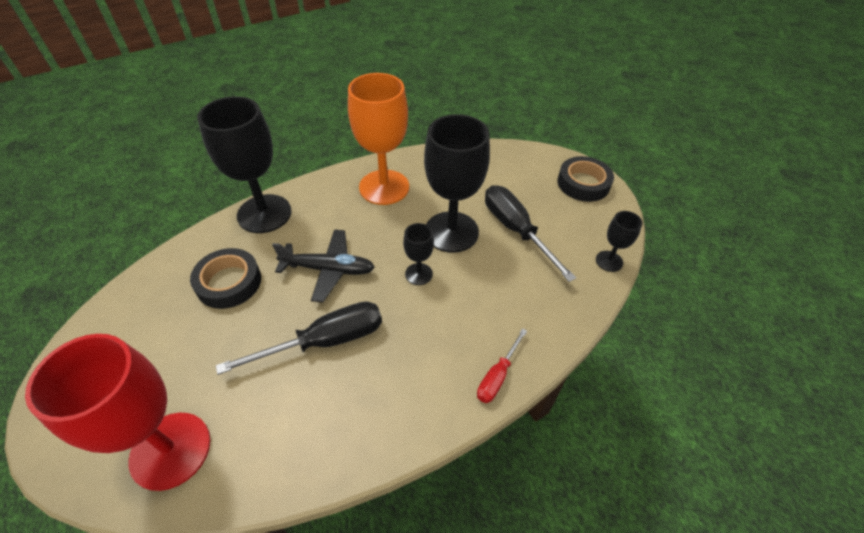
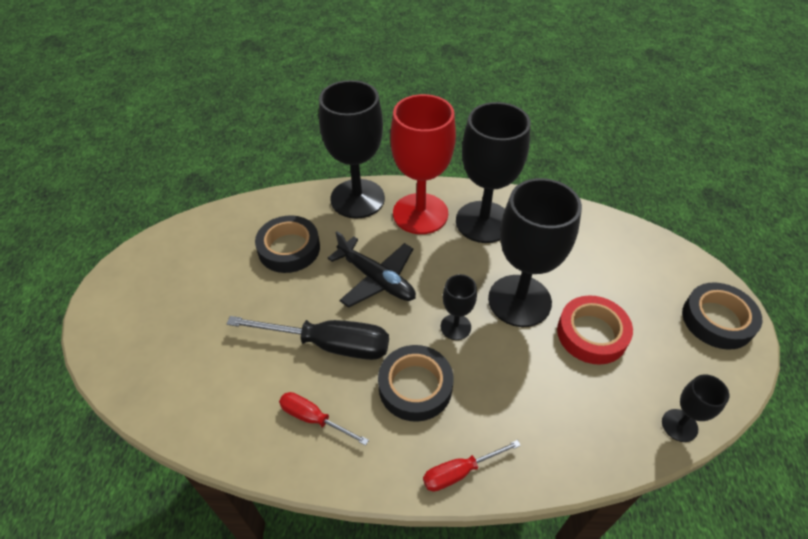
camera: 35 degrees right, 0 degrees up
red goblet [25,334,210,491] -> red goblet moved to [390,94,456,234]
orange goblet [348,73,409,205] -> black goblet [456,102,531,243]
black screwdriver [485,185,576,282] -> red tape [557,295,633,364]
none -> red screwdriver [279,392,369,446]
none -> black tape [378,345,453,422]

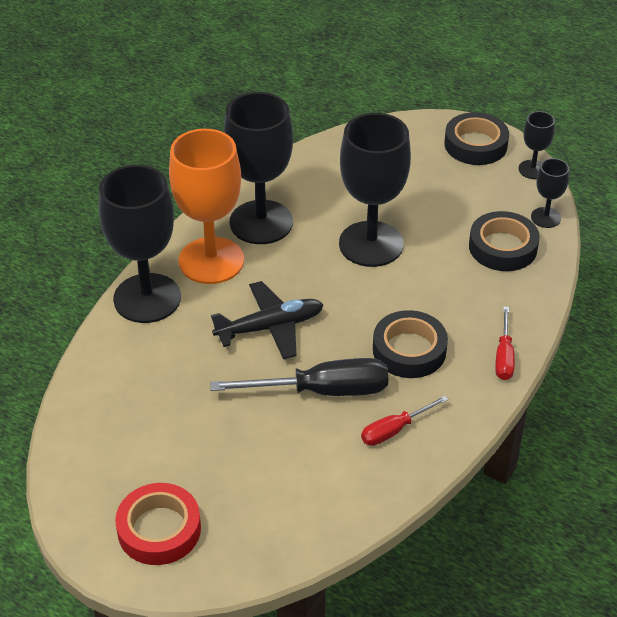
camera: 60 degrees left, 5 degrees down
black screwdriver [227,316,389,360] -> black screwdriver turned 45 degrees clockwise [210,358,388,396]
black tape [255,215,320,273] -> black tape moved to [469,211,540,271]
red goblet [390,94,456,234] -> orange goblet [169,129,244,284]
black goblet [441,274,477,340] -> black goblet moved to [518,111,555,179]
red tape [557,295,633,364] -> red tape moved to [115,483,201,565]

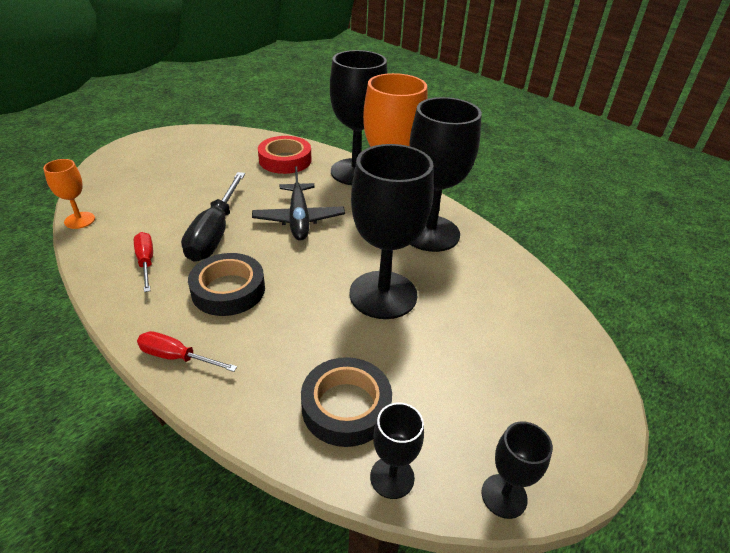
camera: 100 degrees right, 5 degrees down
red tape [115,483,201,565] -> red tape moved to [258,136,312,174]
black tape [445,112,509,165] -> none
none -> orange goblet [43,159,95,229]

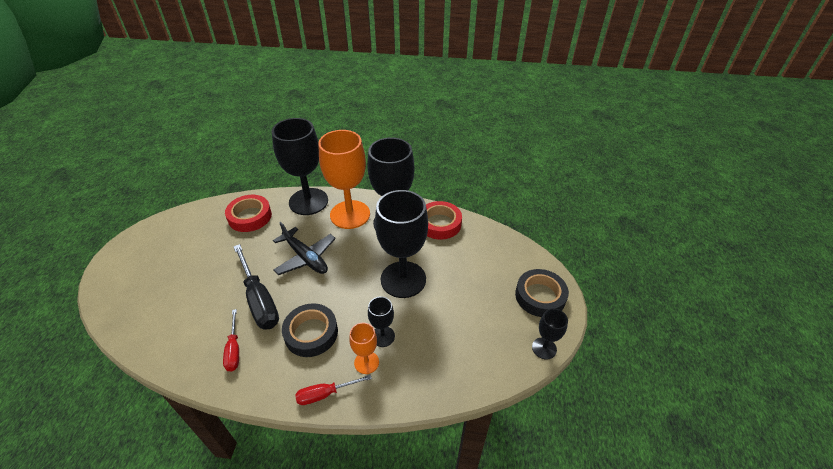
camera: 35 degrees left, 5 degrees up
orange goblet [43,159,95,229] -> orange goblet moved to [349,323,379,374]
red screwdriver [134,232,153,292] -> red screwdriver turned 135 degrees counterclockwise [223,309,239,371]
black tape [301,357,392,447] -> black tape moved to [515,269,569,317]
black goblet [370,403,424,499] -> black goblet moved to [368,297,395,347]
none -> red tape [426,201,462,240]

